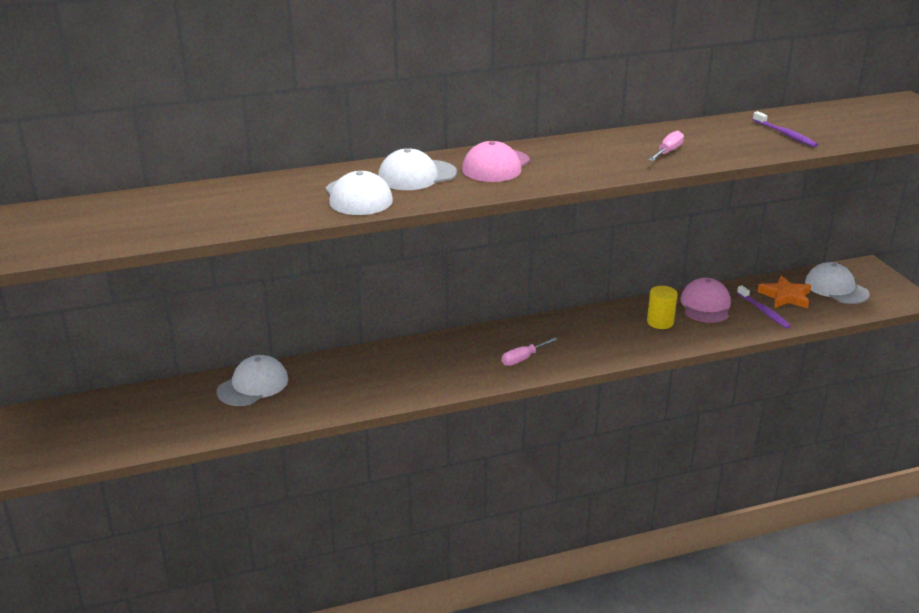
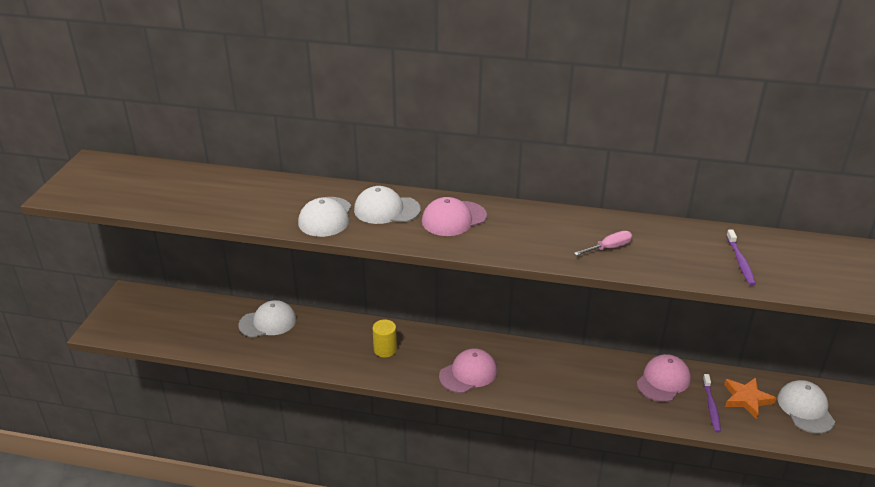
camera: 30 degrees right, 5 degrees up
pink screwdriver [502,338,558,366] -> pink cap [439,348,497,393]
yellow cylinder [647,286,678,329] -> yellow cylinder moved to [373,320,397,358]

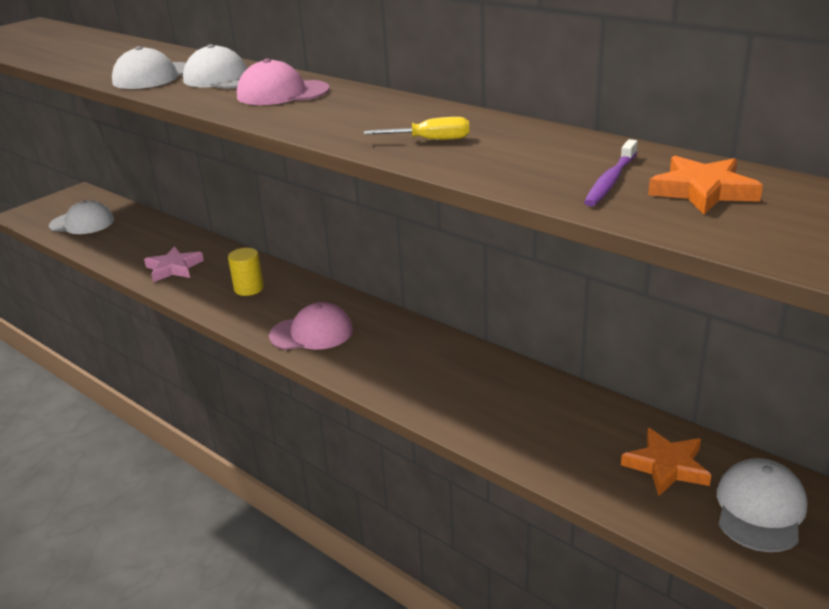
camera: 30 degrees right, 5 degrees down
white cap [238,300,296,338] -> white cap moved to [49,200,114,234]
pink screwdriver [574,231,632,256] -> yellow screwdriver [364,117,469,140]
pink cap [637,354,691,402] -> none
purple toothbrush [703,374,721,433] -> none
none -> pink star [144,246,204,282]
none -> orange star [648,156,763,214]

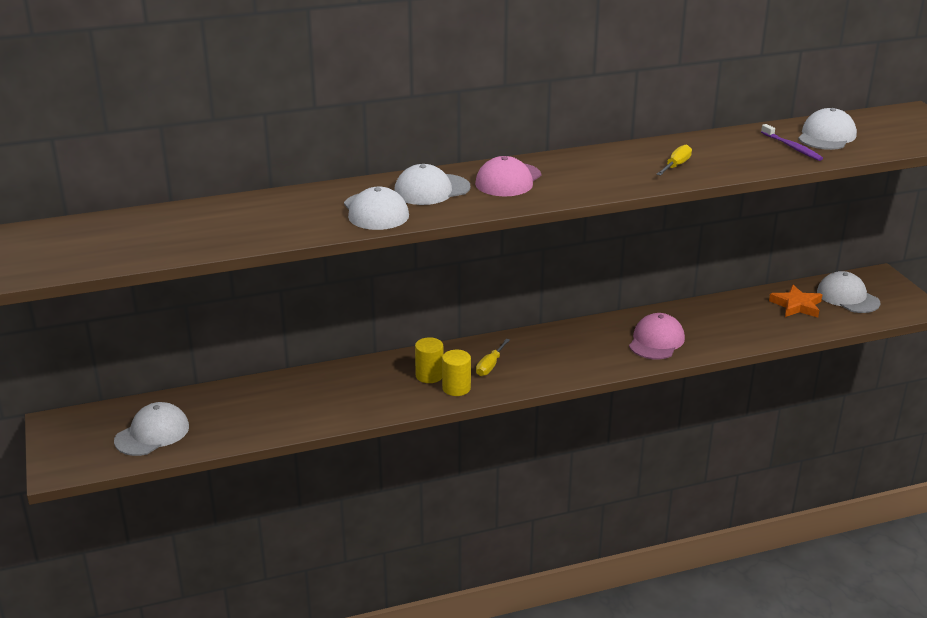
camera: 60 degrees left, 0 degrees up
pink star [144,246,204,282] -> none
pink cap [269,302,353,350] -> pink cap moved to [629,313,685,359]
orange star [648,156,763,214] -> white cap [798,108,857,150]
none -> yellow cylinder [442,350,471,396]
none -> yellow screwdriver [476,339,510,376]

